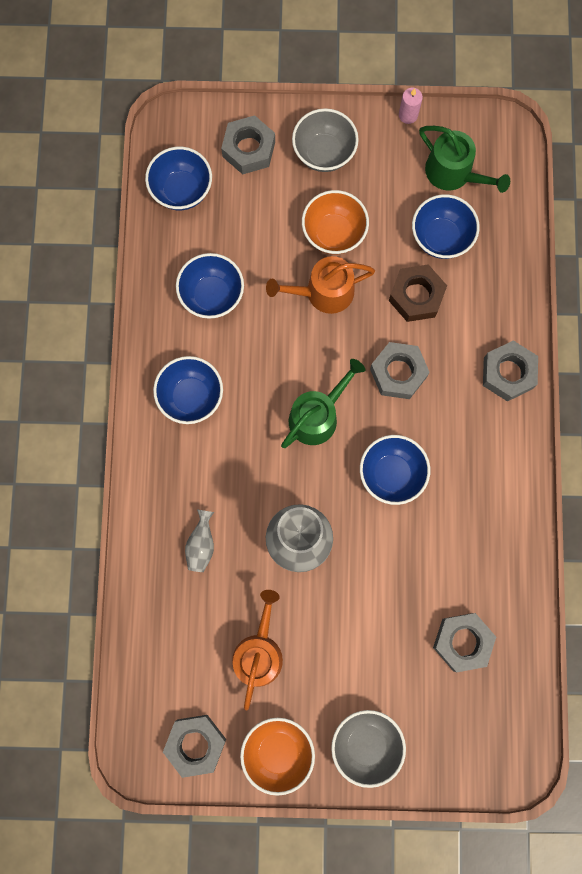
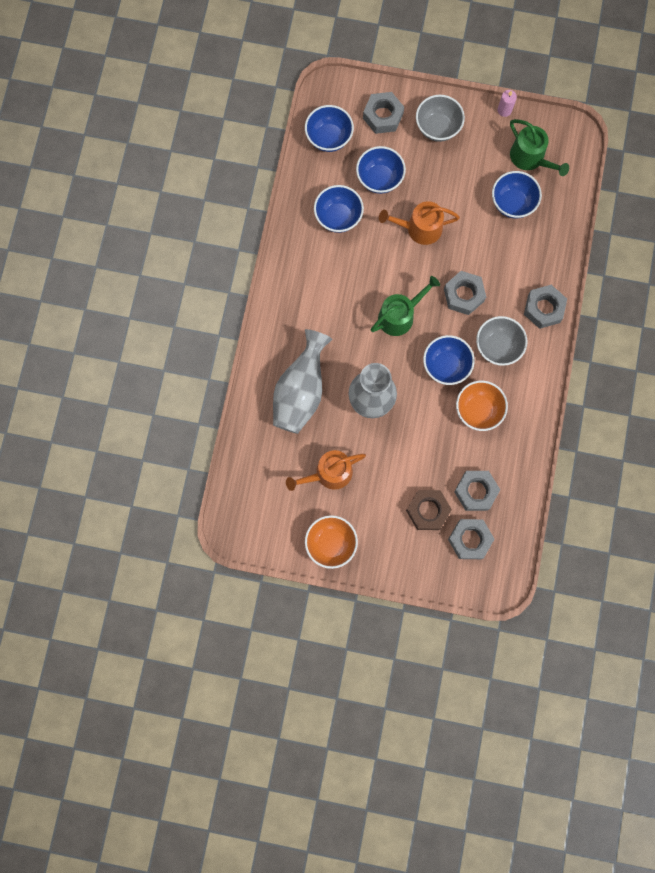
camera: 10 degrees right, 0 degrees up
blue bowl [153,356,223,424] -> blue bowl moved to [356,146,406,194]
grey nut [163,715,226,778] -> grey nut moved to [448,519,494,559]
grey vase [185,510,214,572] -> grey vase [273,329,333,434], size x2.28
orange watering can [232,590,283,710] -> orange watering can turned 135 degrees counterclockwise [286,450,366,491]
orange bowl [302,190,369,255] -> orange bowl moved to [456,381,508,431]
grey bowl [331,710,406,788] -> grey bowl moved to [476,316,527,366]
brown nut [389,264,447,322] -> brown nut moved to [406,490,452,530]

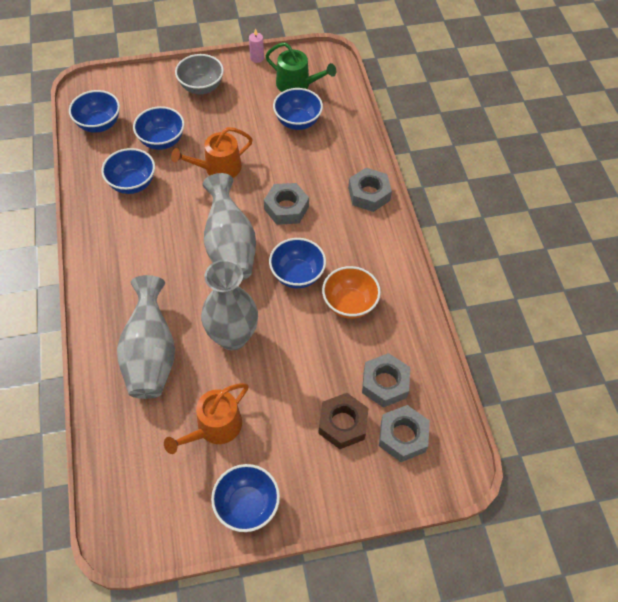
camera: 25 degrees left, 20 degrees down
orange bowl [305,515,358,569] -> blue bowl [211,464,280,532]
grey nut [363,92,404,134] -> none
green watering can [371,276,440,336] -> grey vase [203,173,256,281]
grey bowl [476,316,527,366] -> none

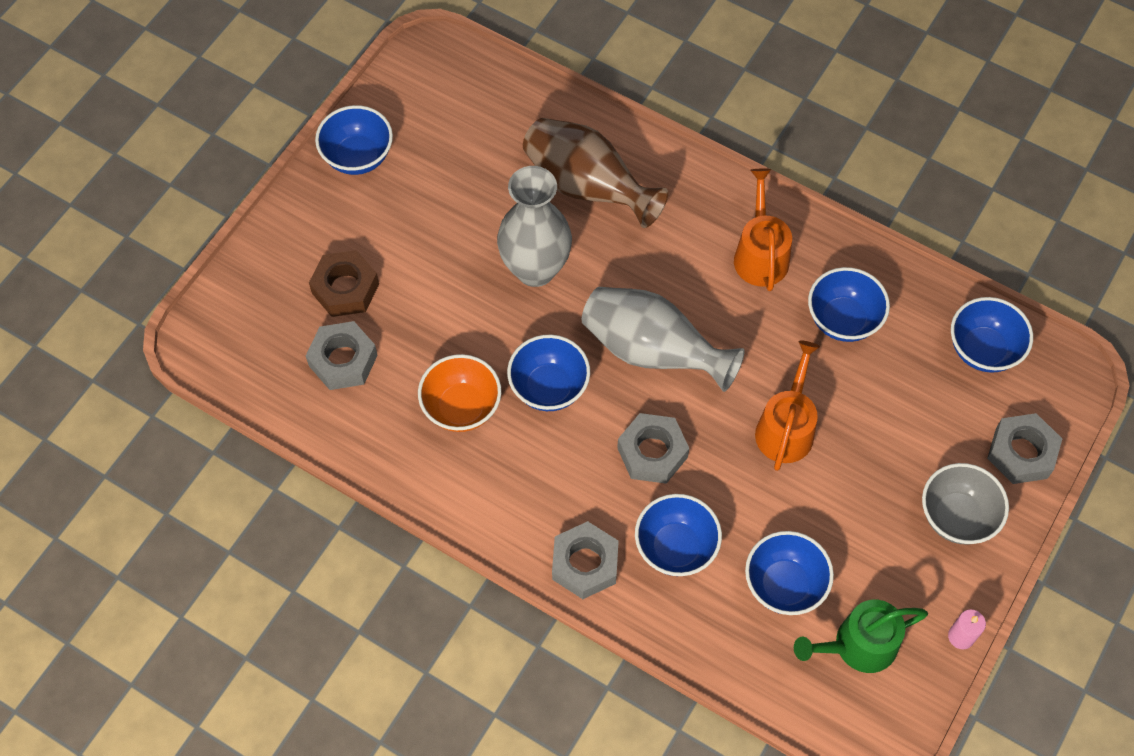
camera: 135 degrees right, 5 degrees up
grey vase [117,275,175,399] -> brown vase [523,118,668,228]
blue bowl [133,106,184,150] -> blue bowl moved to [635,494,722,576]
orange watering can [164,383,249,454] -> orange watering can moved to [734,168,792,291]
grey nut [379,405,430,462] -> grey nut moved to [987,413,1062,484]

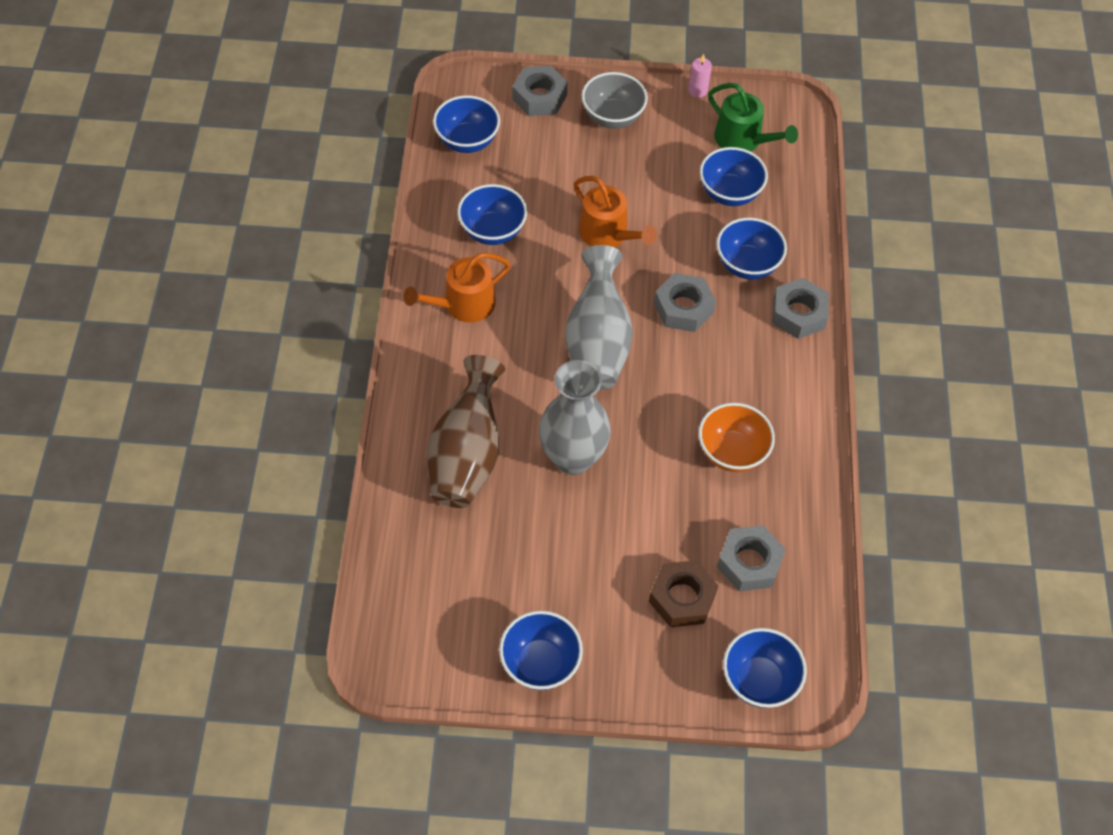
camera: 120 degrees left, 5 degrees down
blue bowl [507,335,590,411] -> blue bowl moved to [723,628,807,708]
orange watering can [755,340,820,471] -> orange watering can turned 120 degrees counterclockwise [574,176,657,247]

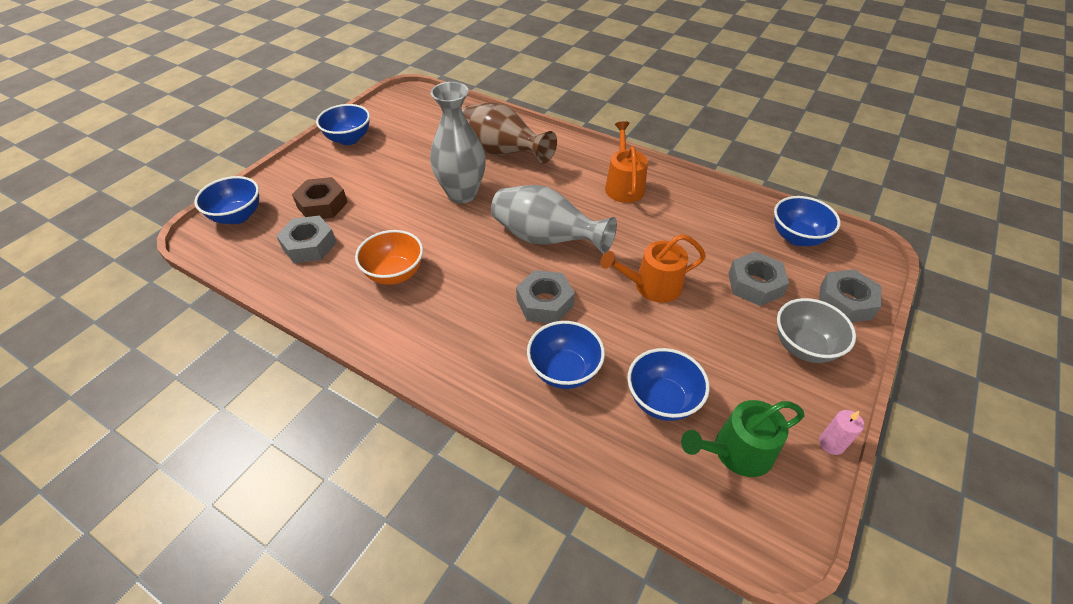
camera: 120 degrees right, 10 degrees down
blue bowl [457,184,527,245] -> none
grey nut [772,278,829,339] -> grey nut moved to [728,251,789,306]

